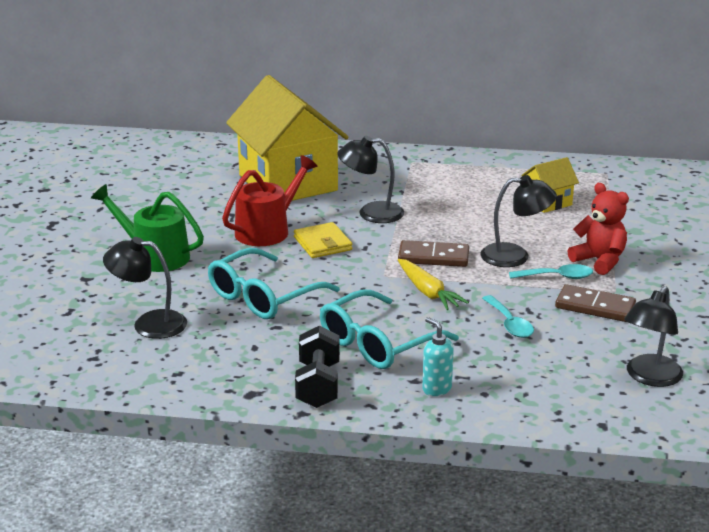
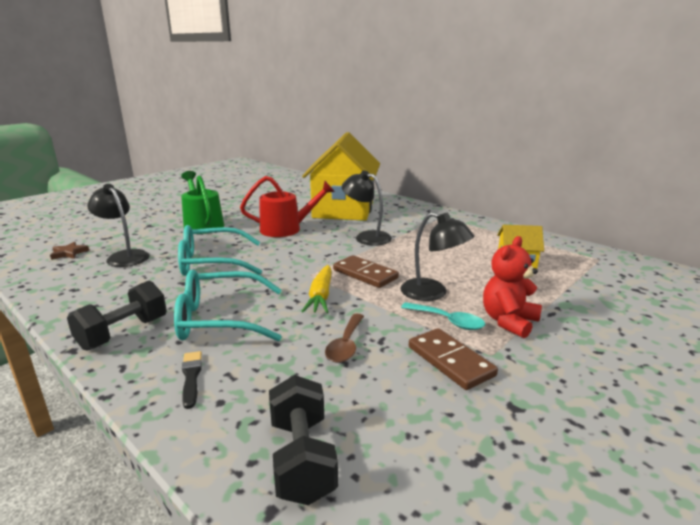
camera: 35 degrees right, 5 degrees down
yellow wallet [294,222,352,258] -> none
turquoise soap dispenser [422,317,454,396] -> black brush [182,351,202,409]
turquoise spoon [482,295,534,338] -> brown spoon [325,314,364,363]
red teddy bear [567,183,629,275] -> red teddy bear turned 135 degrees counterclockwise [483,236,542,338]
black lamp [624,286,683,387] -> none
none -> brown star [50,242,89,260]
none -> black dumbbell [269,375,338,505]

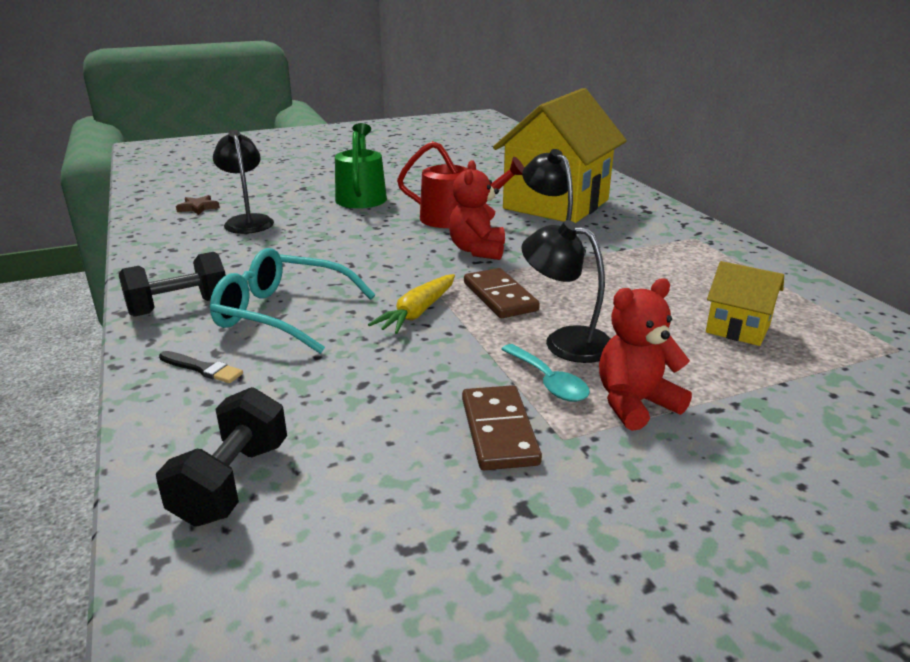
camera: 25 degrees right, 5 degrees up
turquoise glasses [178,225,262,276] -> none
black brush [182,351,202,409] -> black brush turned 105 degrees clockwise [159,351,243,383]
brown spoon [325,314,364,363] -> none
black lamp [400,212,474,301] -> black lamp turned 150 degrees clockwise [521,220,611,363]
none -> red teddy bear [449,160,505,260]

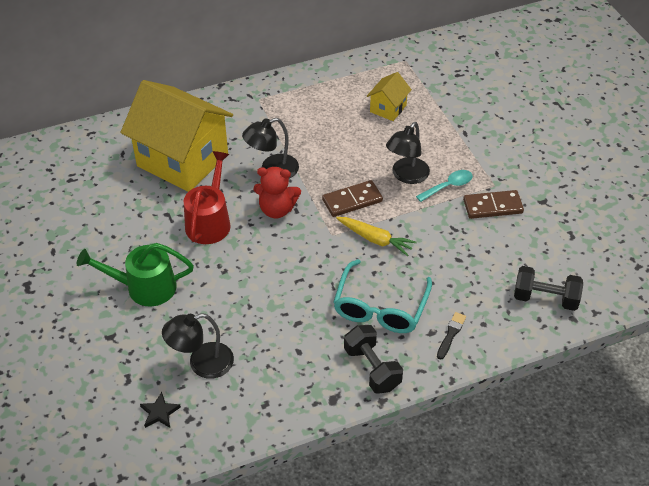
camera: 90 degrees left, 20 degrees up
brown star [176,195,220,215] -> black star [140,392,181,428]
red teddy bear [599,278,692,431] -> none

